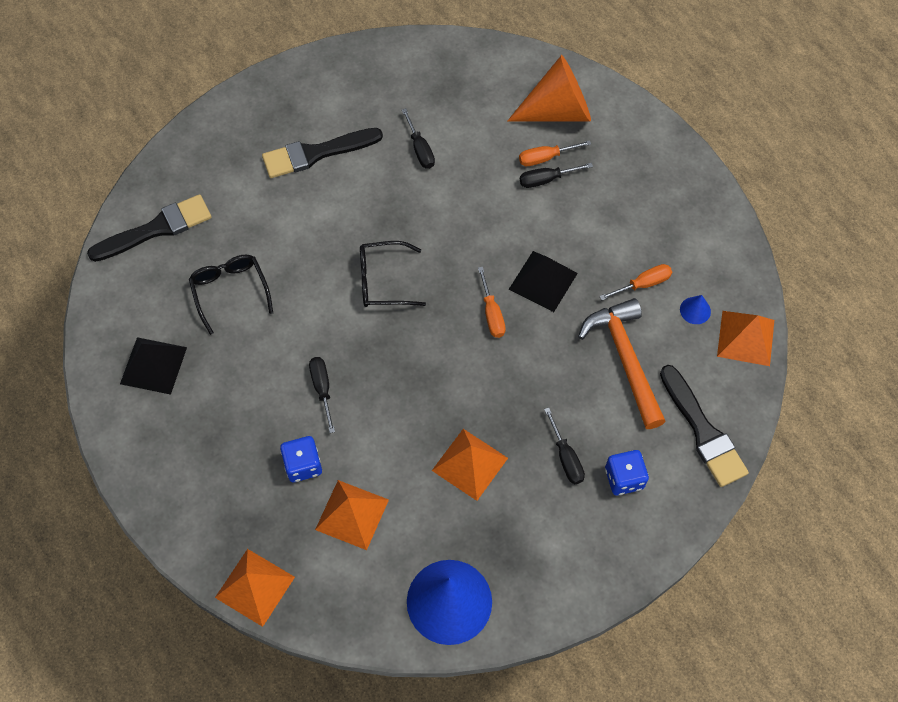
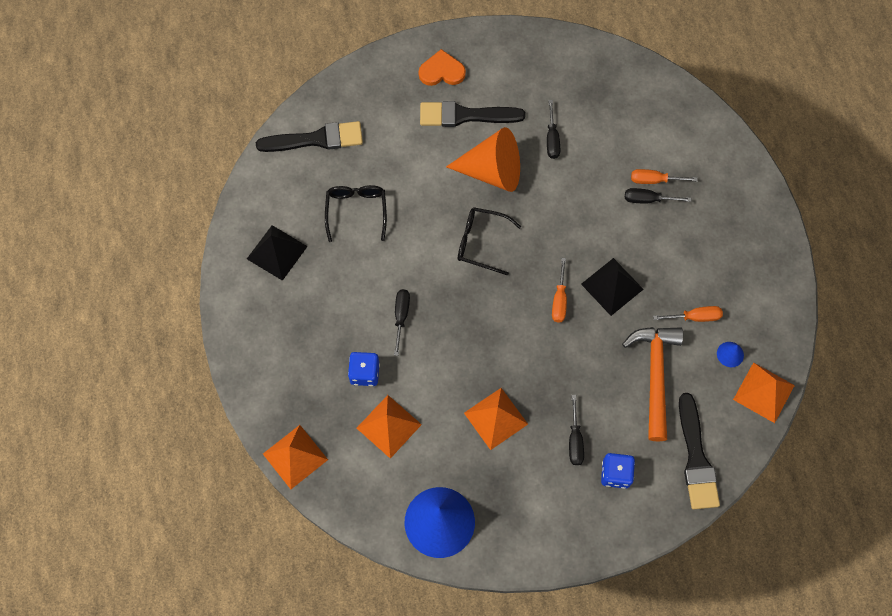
camera: 20 degrees right, 5 degrees up
orange cone [507,55,591,122] -> orange cone moved to [446,127,520,192]
none -> orange heart [418,49,466,86]

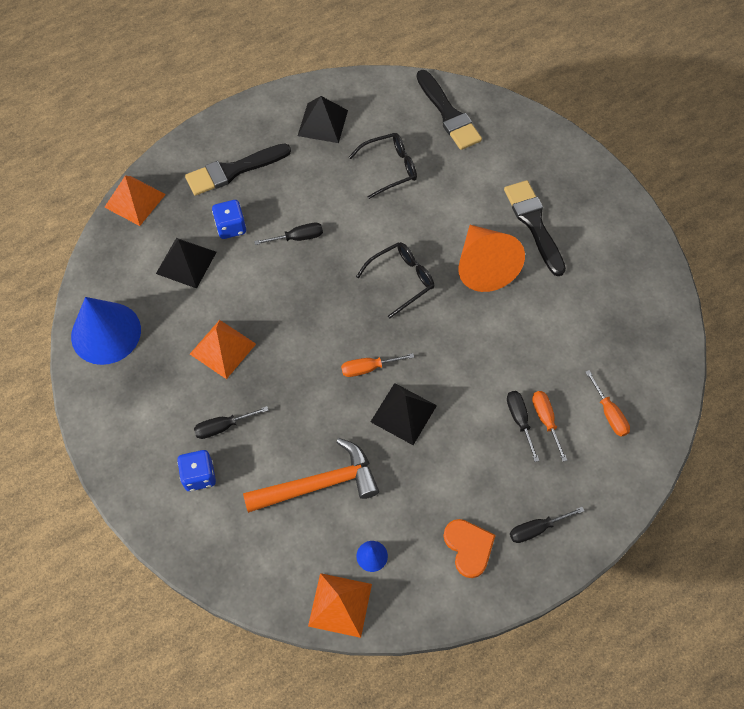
camera: 70 degrees right, 5 degrees down
orange pyramid [357,395,422,459] -> black pyramid [156,238,217,289]
orange heart [418,49,466,86] -> orange heart moved to [443,519,496,578]
black glasses [458,207,521,276] -> black glasses turned 60 degrees clockwise [356,242,434,319]
black screwdriver [547,100,560,159] -> black screwdriver moved to [510,507,584,543]
orange screwdriver [653,306,723,322] -> orange screwdriver moved to [585,370,630,437]
black brush [679,393,720,509] -> black brush moved to [185,143,291,196]

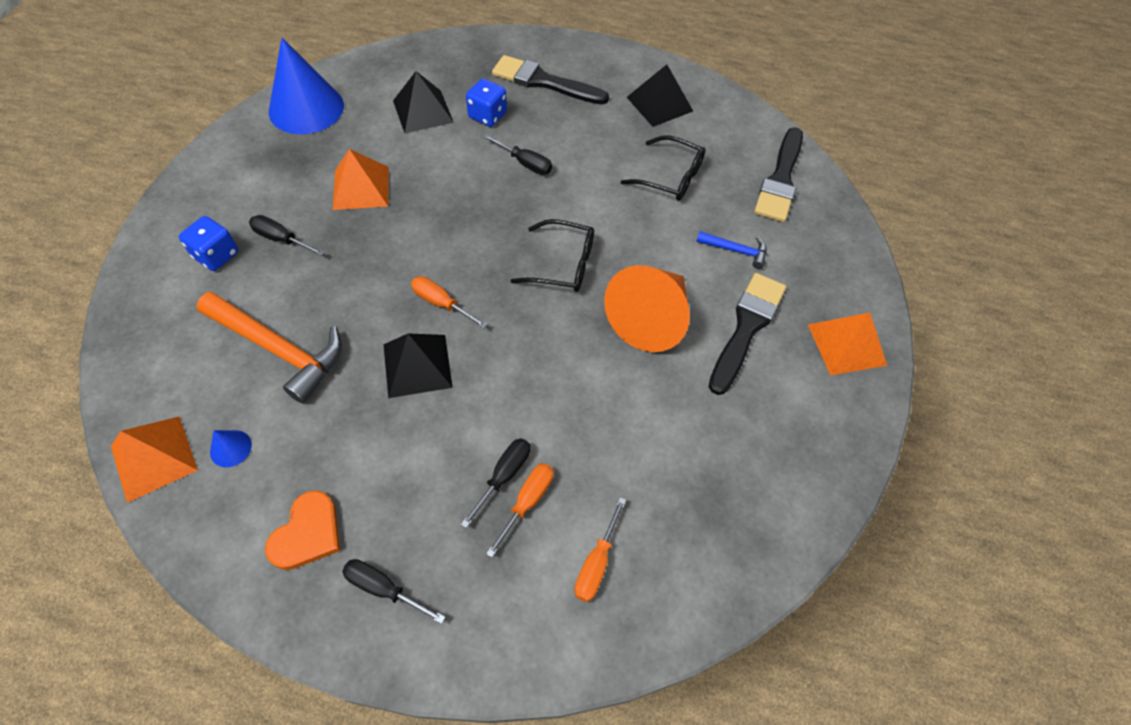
camera: 45 degrees right, 5 degrees down
orange pyramid [104,176,166,226] -> orange pyramid moved to [808,312,887,375]
none -> blue hammer [696,231,767,269]

